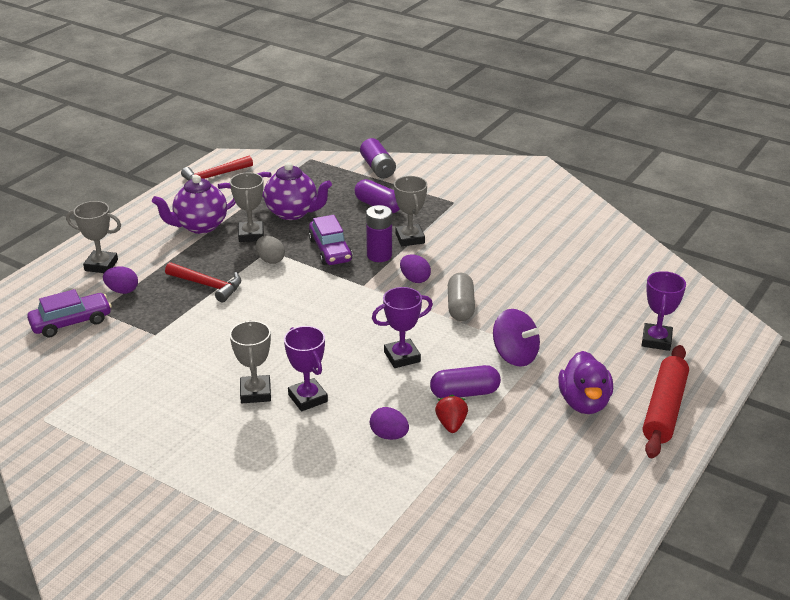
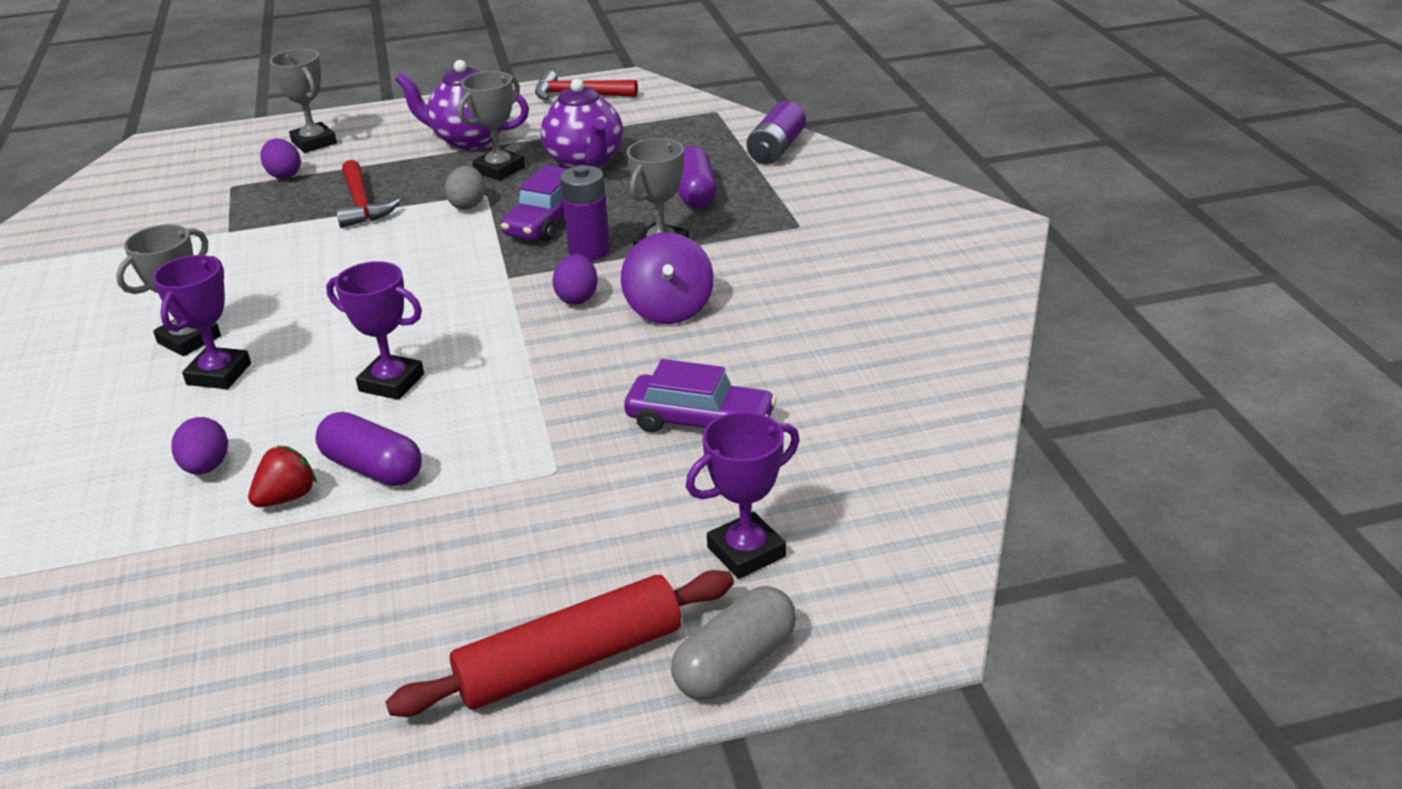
camera: 45 degrees right, 0 degrees up
purple car [27,289,112,338] -> purple car moved to [624,359,777,433]
grey capsule [448,273,475,321] -> grey capsule moved to [671,586,796,700]
purple spinning top [493,309,540,367] -> purple spinning top moved to [621,232,714,324]
purple duck [558,351,613,414] -> none

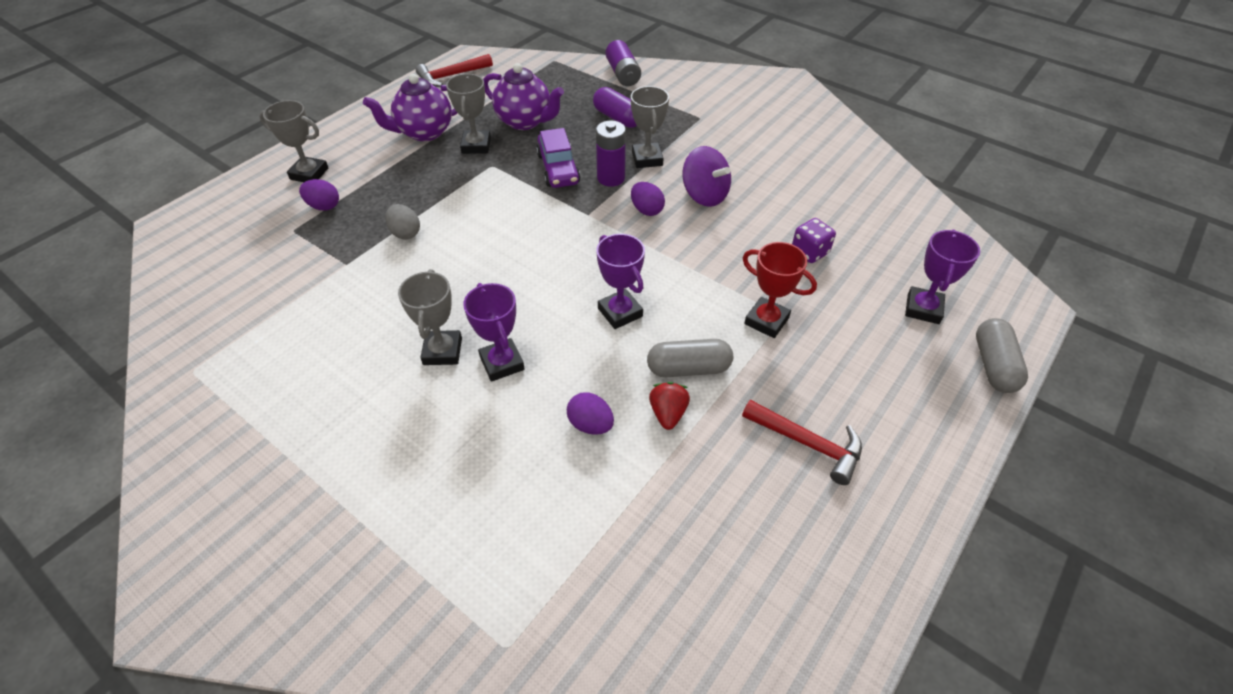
camera: 40 degrees left, 15 degrees up
purple capsule [315,412,422,486] -> grey capsule [647,339,733,377]
purple trophy [326,261,424,400] -> purple trophy turned 75 degrees clockwise [596,234,645,329]
red hammer [336,160,400,228] -> red hammer moved to [742,400,862,485]
red rolling pin [386,570,734,717] -> none
grey egg [445,166,485,210] -> grey egg moved to [385,204,420,240]
purple car [624,359,777,433] -> purple dice [792,218,836,263]
none -> red trophy [743,242,817,338]

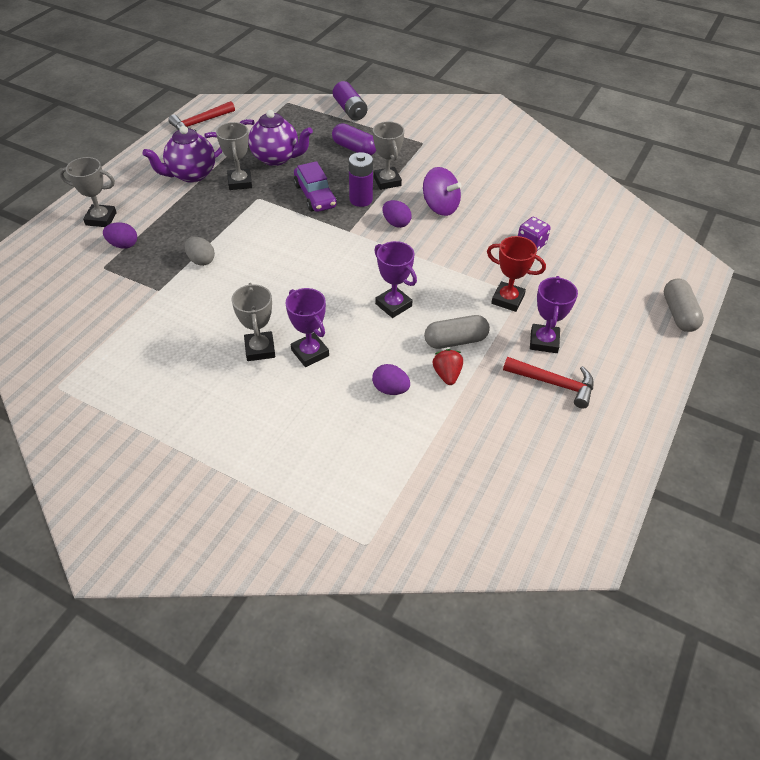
camera: 10 degrees left, 0 degrees up
purple trophy [905,230,980,324] -> purple trophy moved to [530,276,578,353]

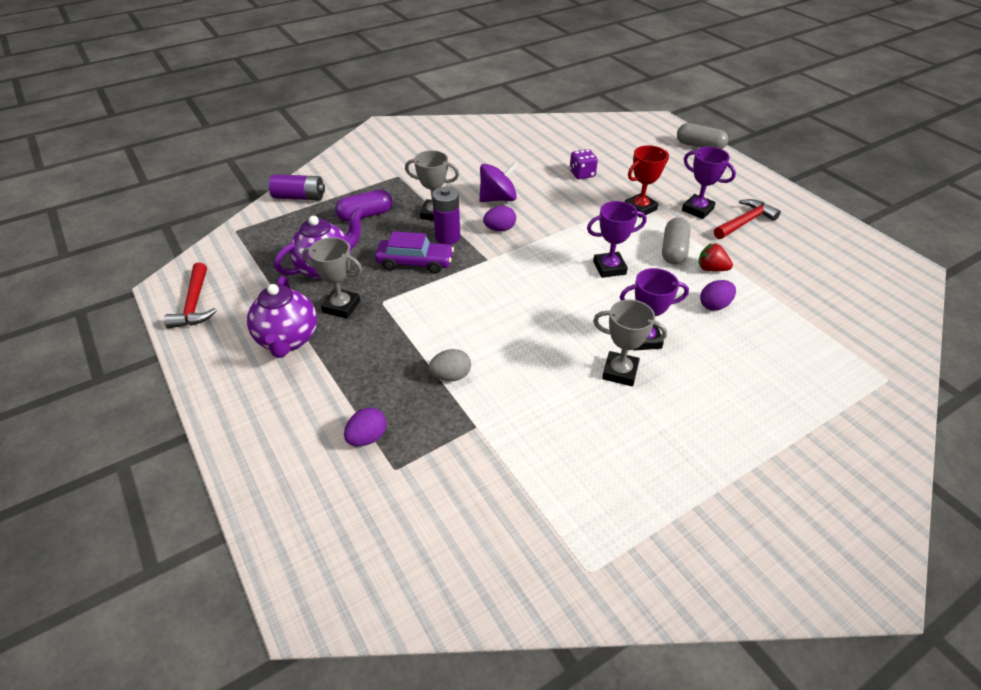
camera: 60 degrees left, 5 degrees down
grey trophy [59,157,117,227] -> none

